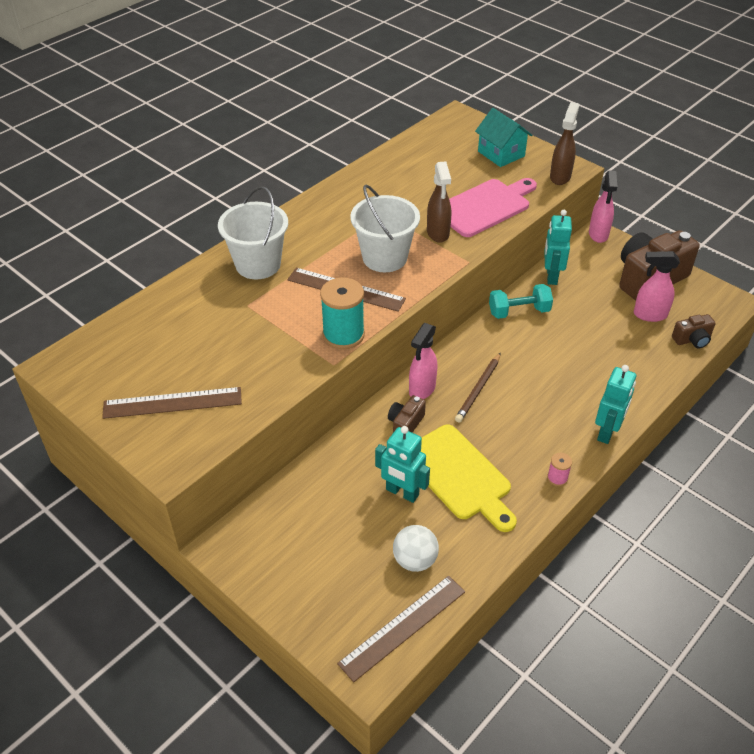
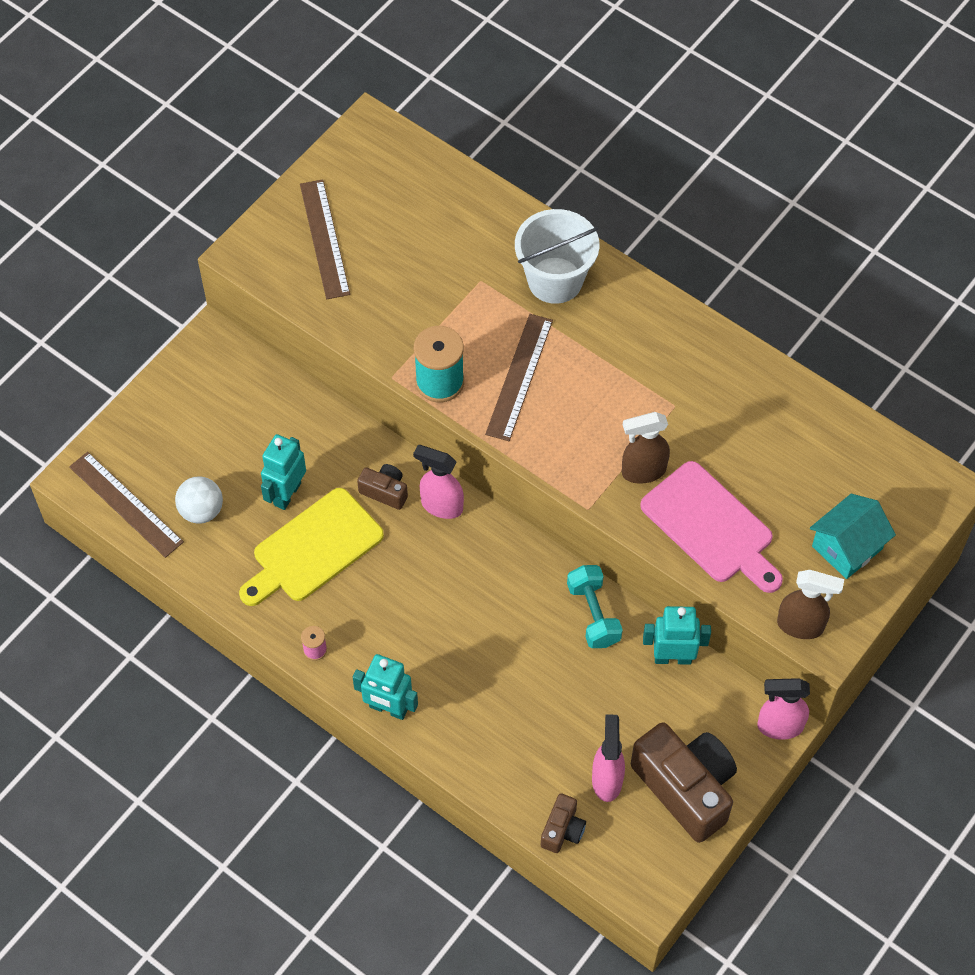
camera: 85 degrees right, 15 degrees up
white bucket [350,185,420,272] -> none
brown pencil [455,353,501,423] -> none
brown camera [672,314,716,349] -> brown camera turned 135 degrees counterclockwise [541,793,586,853]

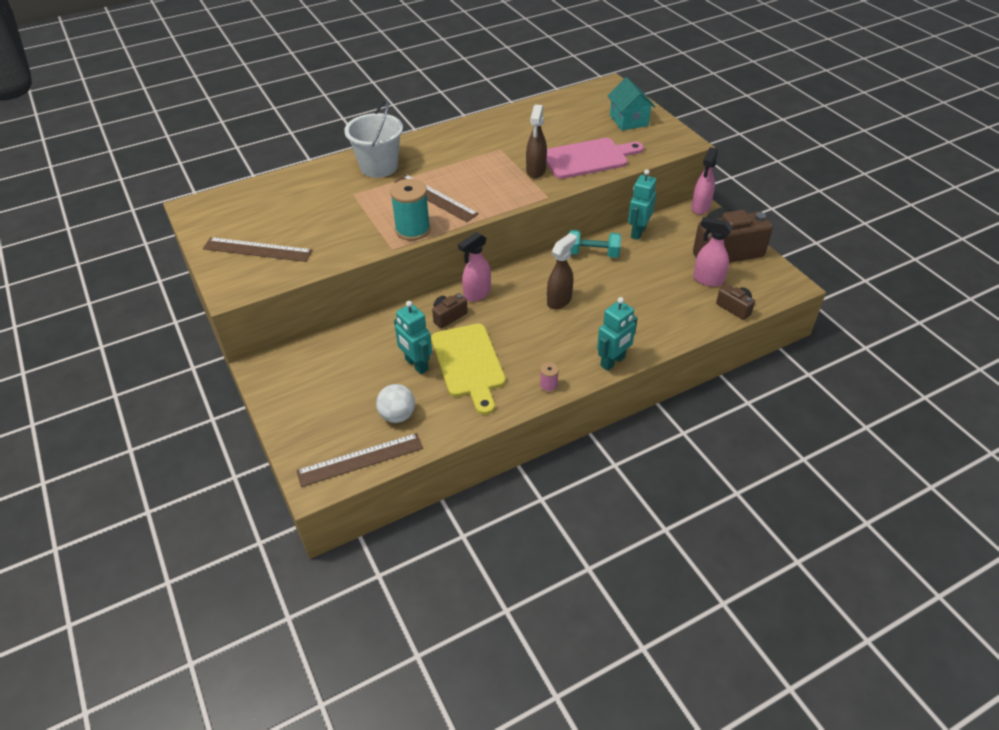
camera: 65 degrees left, 15 degrees down
brown spray bottle [777,570,844,639] -> brown spray bottle moved to [547,233,577,309]

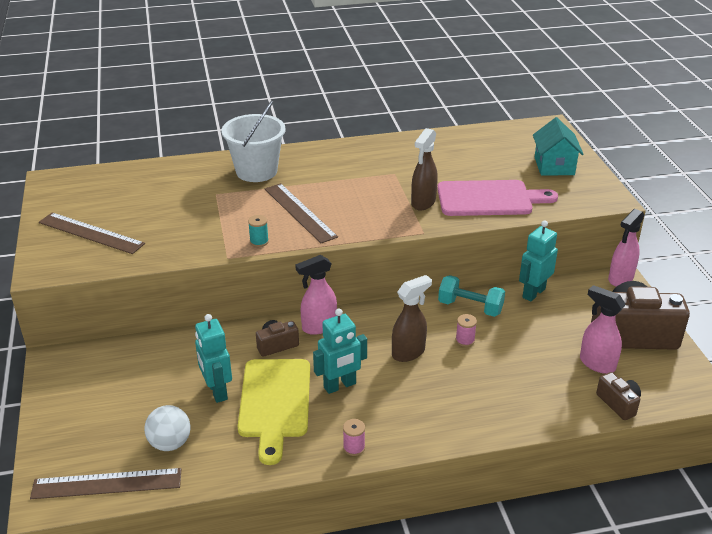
camera: 15 degrees right, 10 degrees down
turquoise spool [390,179,430,241] -> turquoise spool [248,215,269,247], size x0.48
turquoise robot [597,297,638,371] -> turquoise robot moved to [313,308,367,394]
none -> pink spool [456,314,477,347]

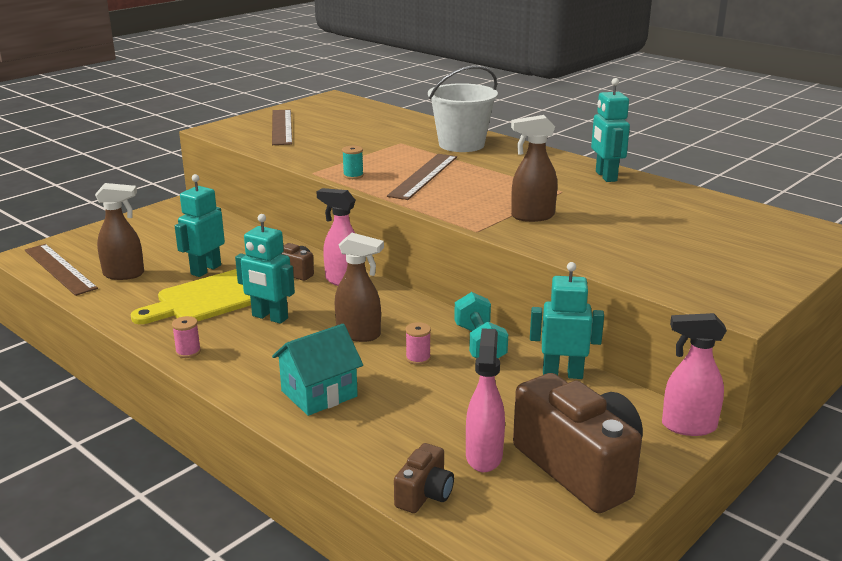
camera: 55 degrees right, 10 degrees down
white ball [144,405,191,451] -> brown spray bottle [95,183,144,280]
pink cutting board [437,180,558,216] -> none
turquoise house [533,117,584,176] -> turquoise house moved to [272,324,363,416]
none -> turquoise robot [591,78,630,182]

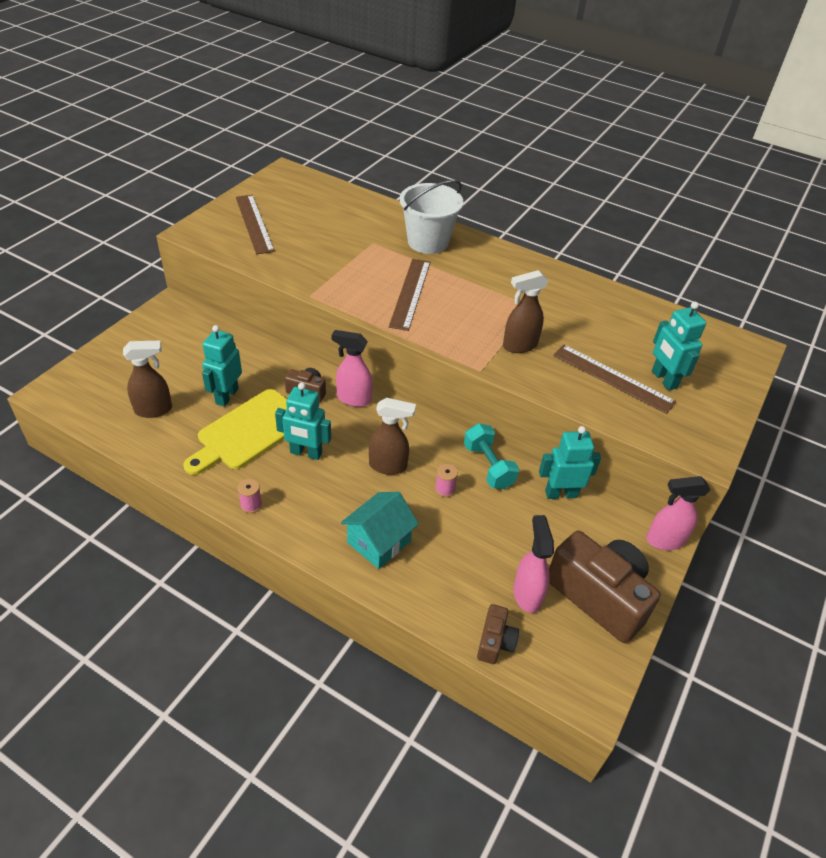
camera: 15 degrees left, 20 degrees up
brown ruler [25,244,98,296] -> brown ruler moved to [553,345,676,414]
turquoise spool [342,146,364,179] -> none
turquoise robot [591,78,630,182] -> turquoise robot moved to [652,302,706,391]

